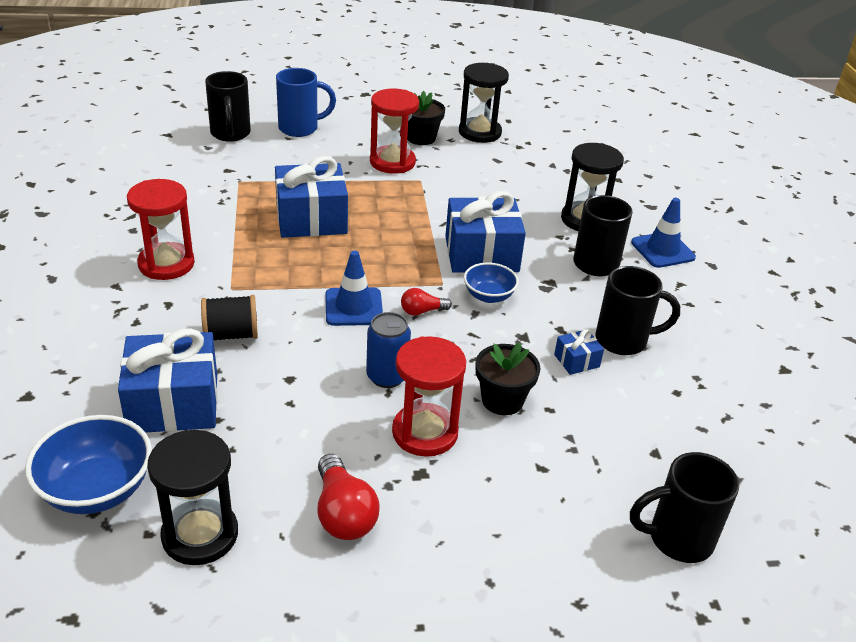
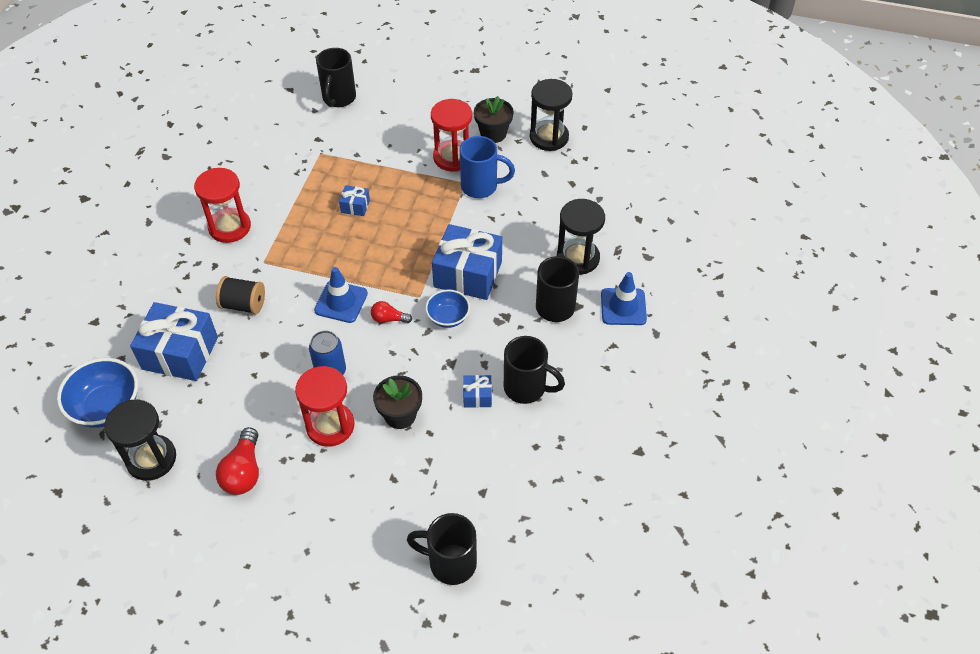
camera: 25 degrees right, 15 degrees up
blue gift [275,156,348,238] -> blue gift [339,185,370,216], size x0.45
blue mug [276,68,336,137] -> blue mug moved to [460,136,515,198]

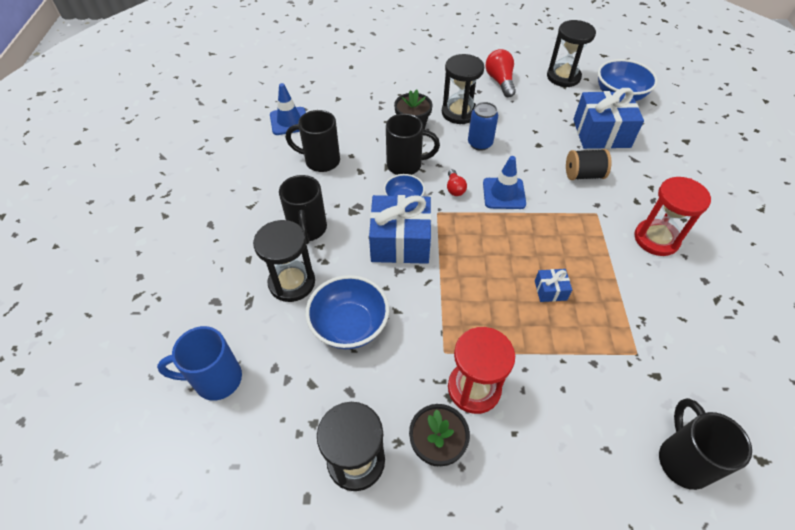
camera: 165 degrees right, 0 degrees up
red hourglass [295,366,354,447] -> black hourglass [442,54,484,124]
red light bulb [371,301,412,323] -> red light bulb turned 90 degrees clockwise [447,169,467,196]
black mug [407,513,477,585] -> black mug moved to [386,114,440,175]
blue mug [460,136,515,198] -> blue mug moved to [157,326,242,401]
blue gift [463,375,492,408] -> none
blue traffic cone [601,272,647,325] -> blue traffic cone moved to [270,83,306,135]
none -> blue bowl [305,275,389,349]

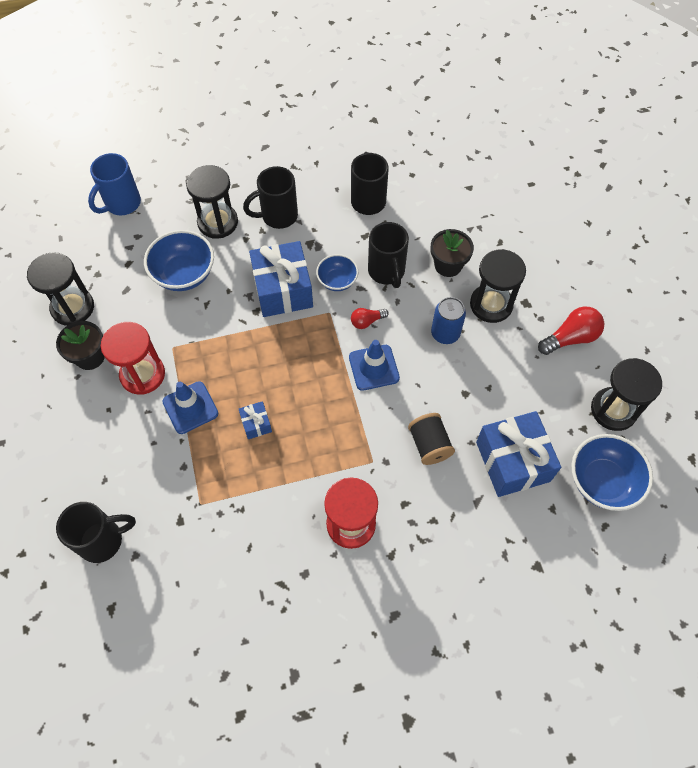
camera: 75 degrees right, 10 degrees up
blue mug [157,326,242,401] -> blue mug turned 120 degrees counterclockwise [88,153,141,215]
blue traffic cone [270,83,306,135] -> blue traffic cone moved to [162,381,218,434]

